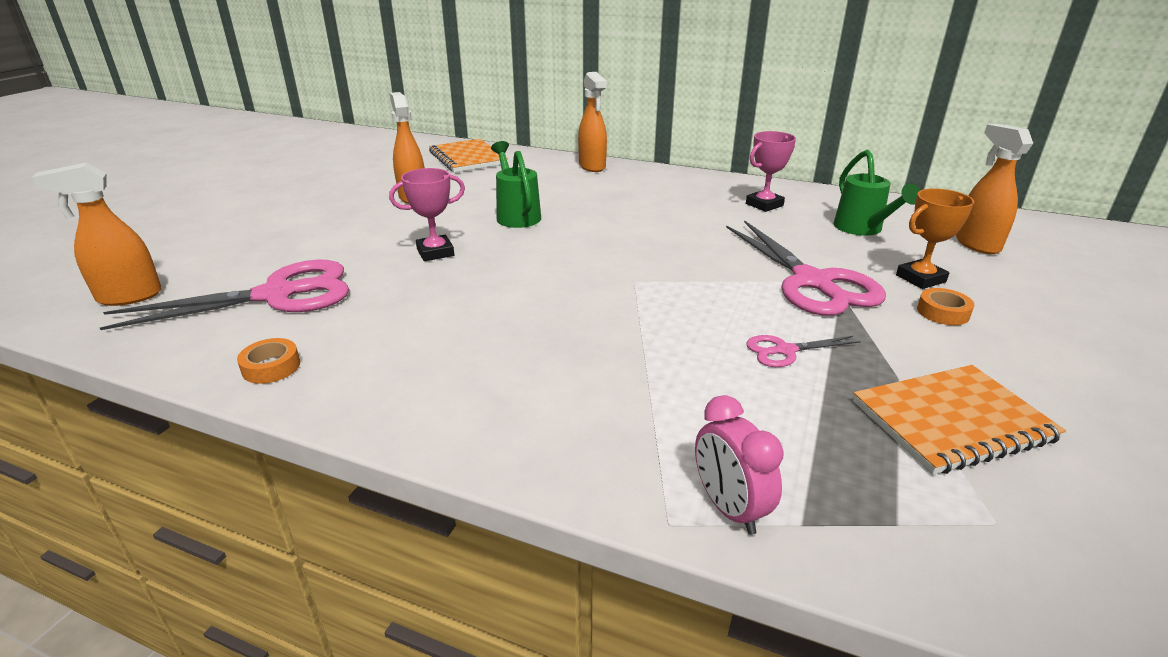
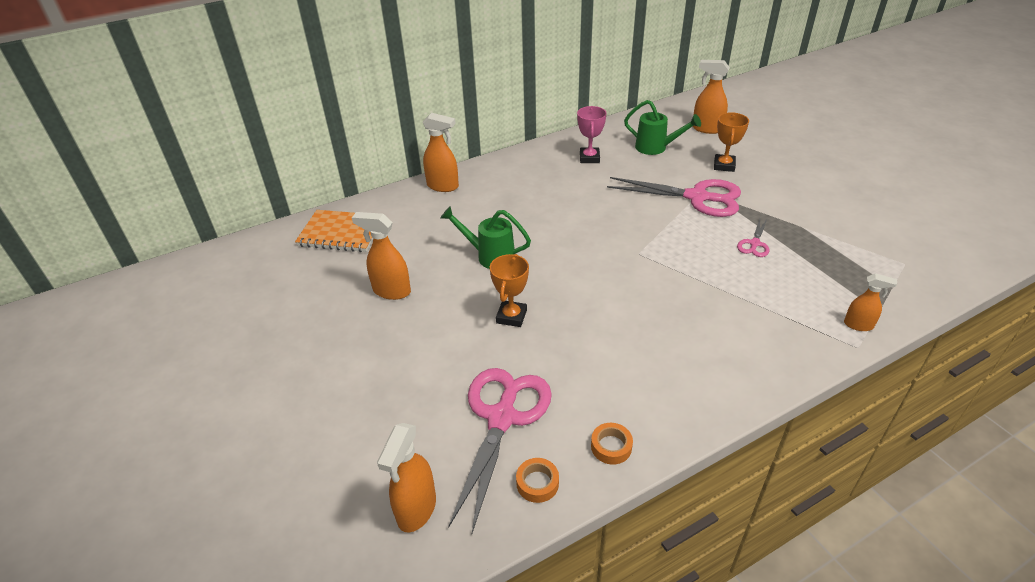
camera: 50 degrees left, 10 degrees up
pink trophy [389,168,465,261] -> orange trophy [490,254,529,327]
pink clock [695,395,784,535] -> orange spray bottle [844,273,897,331]
orange notebook [853,365,1066,475] -> none
orange tape [917,288,974,325] -> orange tape moved to [516,458,559,503]

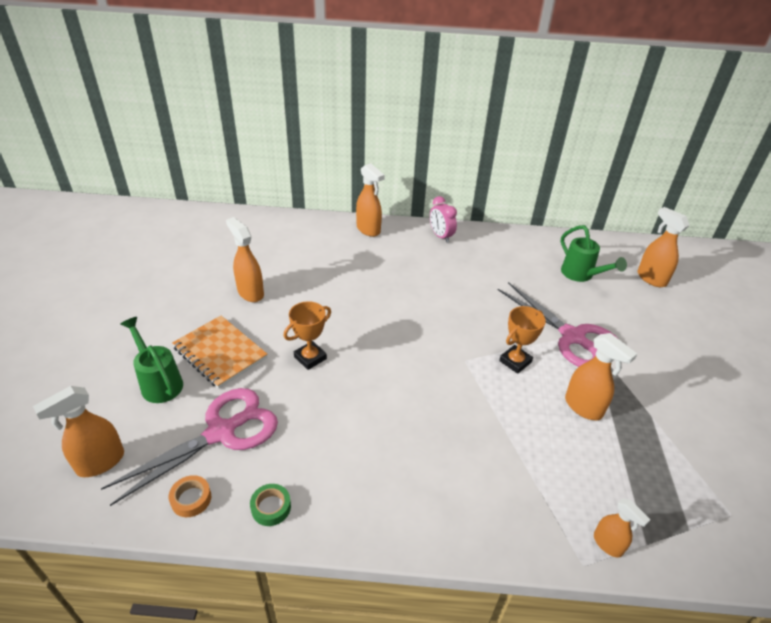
camera: 30 degrees right, 0 degrees up
orange notebook [295,210,373,252] -> orange notebook moved to [172,316,267,389]
green watering can [440,206,531,269] -> green watering can moved to [121,317,183,403]
pink trophy [577,106,607,163] -> none
orange tape [591,423,633,465] -> green tape [250,484,291,526]
orange trophy [714,112,749,172] -> orange trophy moved to [499,306,546,374]
pink scissors [737,218,769,257] -> orange spray bottle [565,333,637,420]
none -> pink clock [430,196,457,243]

